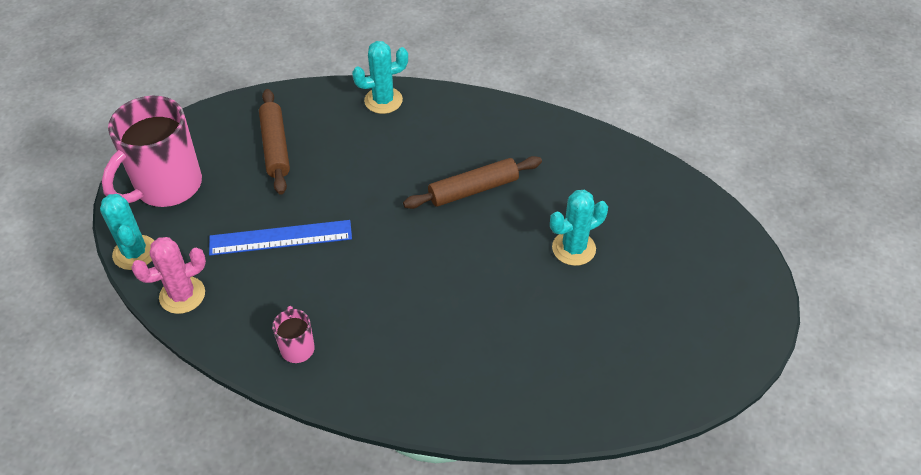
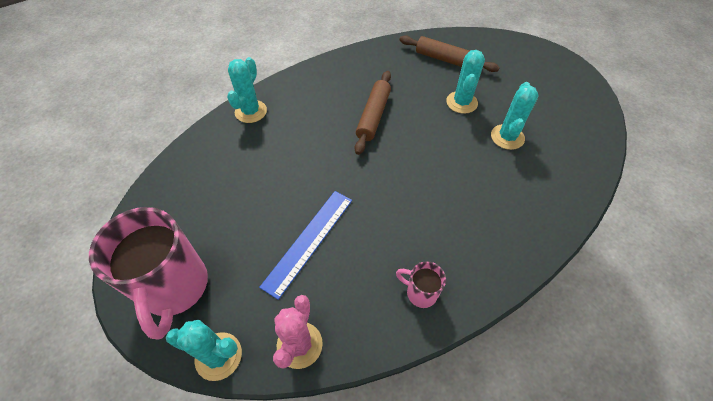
camera: 50 degrees left, 5 degrees up
brown rolling pin [259,89,290,195] -> brown rolling pin moved to [399,35,500,72]
none -> turquoise cactus [491,82,539,150]

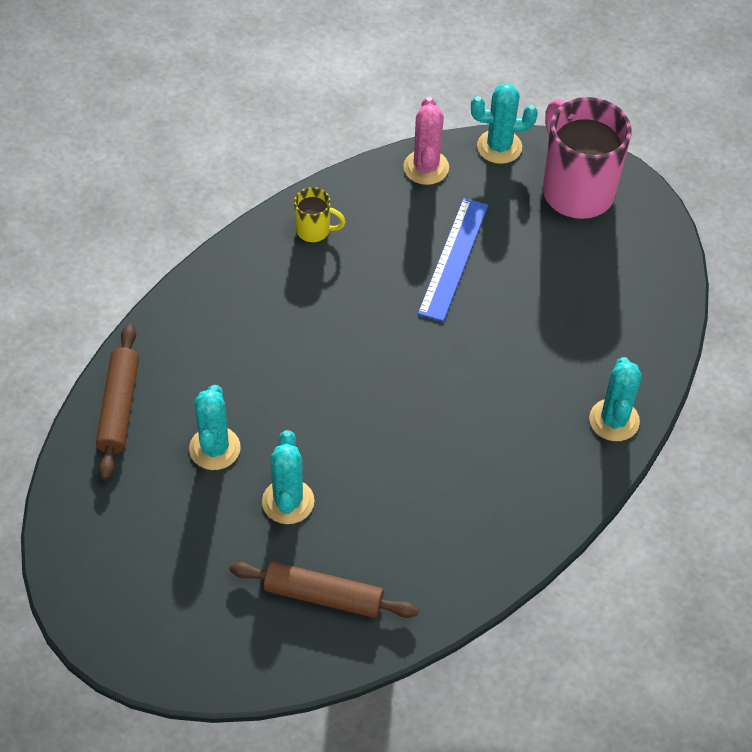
camera: 165 degrees right, 0 degrees up
brown rolling pin [354,71,391,155] -> brown rolling pin moved to [96,324,139,481]
pink mug [396,261,446,308] -> yellow mug [294,187,346,242]

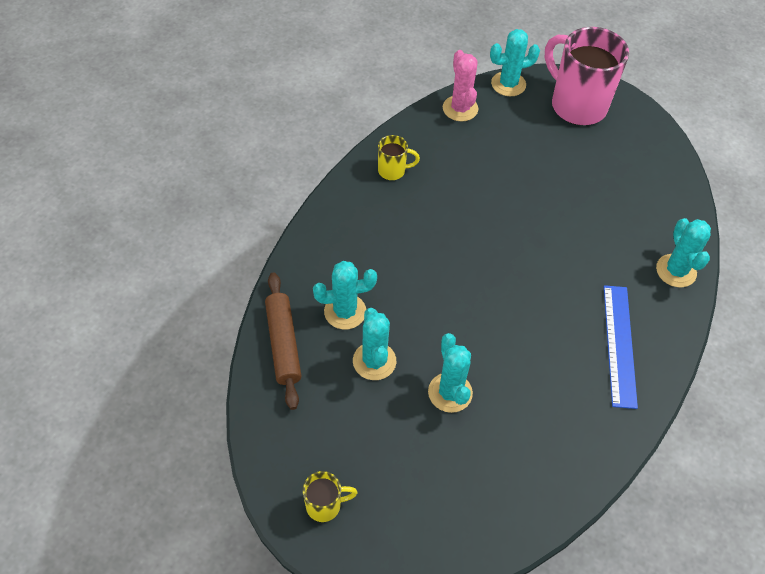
camera: 15 degrees left, 0 degrees up
brown rolling pin [229,561,419,618] -> none
blue ruler [418,198,488,322] -> blue ruler moved to [604,285,638,409]
none -> yellow mug [303,471,358,522]
none -> turquoise cactus [313,261,377,330]

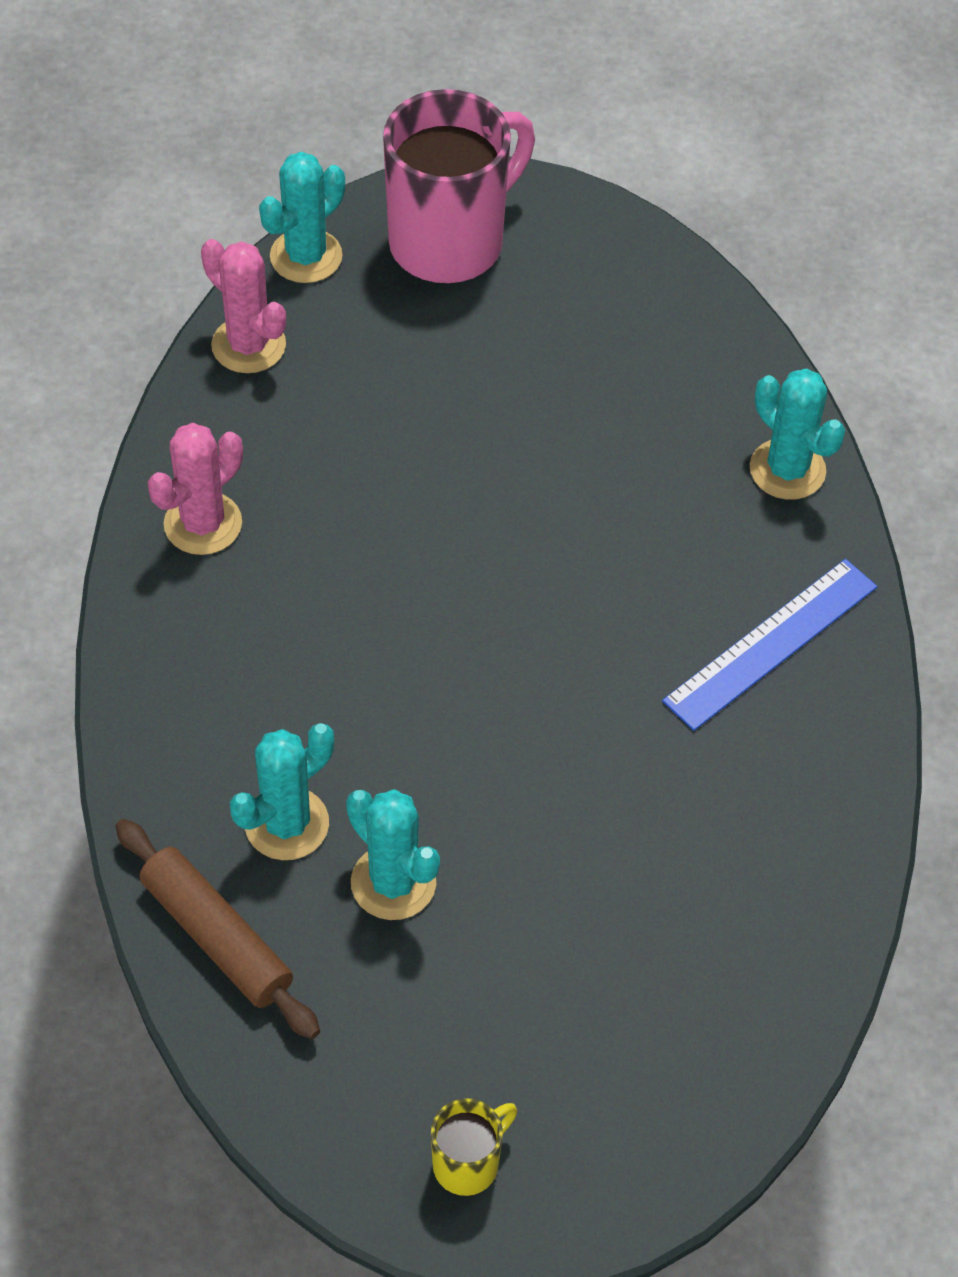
camera: 30 degrees left, 0 degrees up
yellow mug [378,135,420,180] -> pink cactus [148,423,243,555]
turquoise cactus [428,333,473,413] -> none
pink mug [545,27,629,125] -> pink mug turned 120 degrees clockwise [383,89,535,283]
blue ruler [604,285,638,409] -> blue ruler turned 75 degrees clockwise [662,559,877,731]

